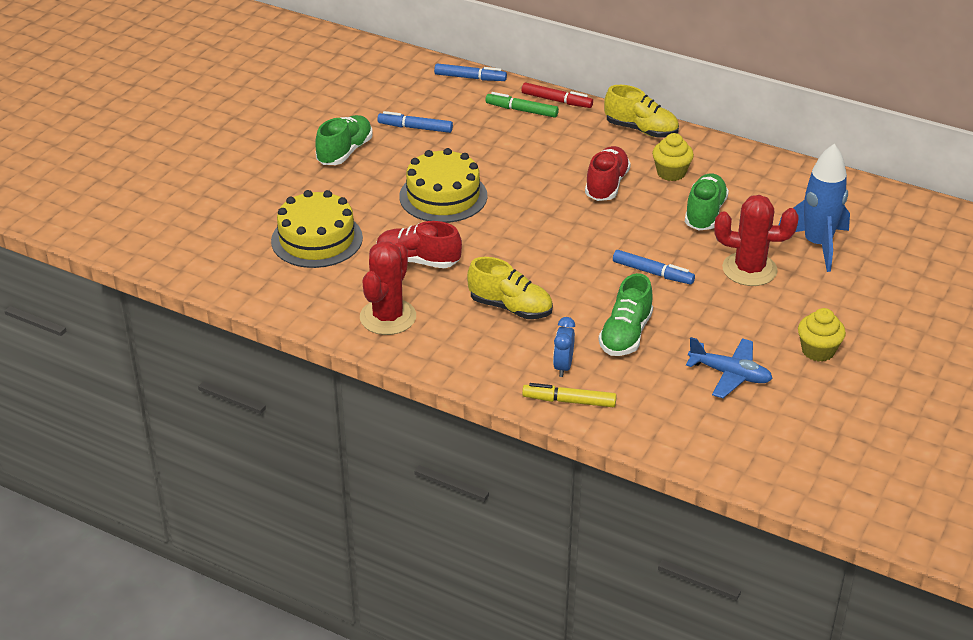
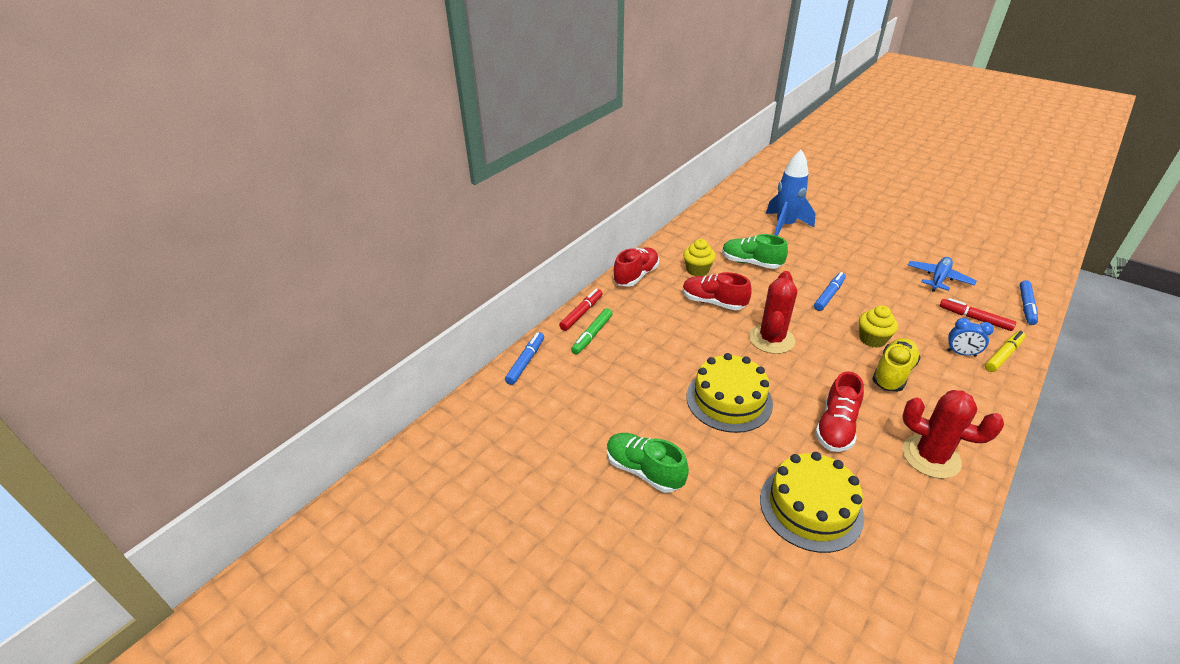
camera: 80 degrees left, 0 degrees up
blue marker [377,111,453,133] -> blue marker moved to [1020,280,1038,325]
yellow marker [522,383,617,407] -> yellow marker turned 150 degrees counterclockwise [985,331,1026,372]
green shoe [598,273,653,356] -> none
yellow shoe [604,85,679,138] -> red shoe [613,248,659,287]
red cactus [714,195,799,286] -> red cactus moved to [749,271,797,354]
yellow cupcake [798,308,846,362] -> yellow cupcake moved to [859,305,898,348]
none -> red marker [940,298,1016,331]

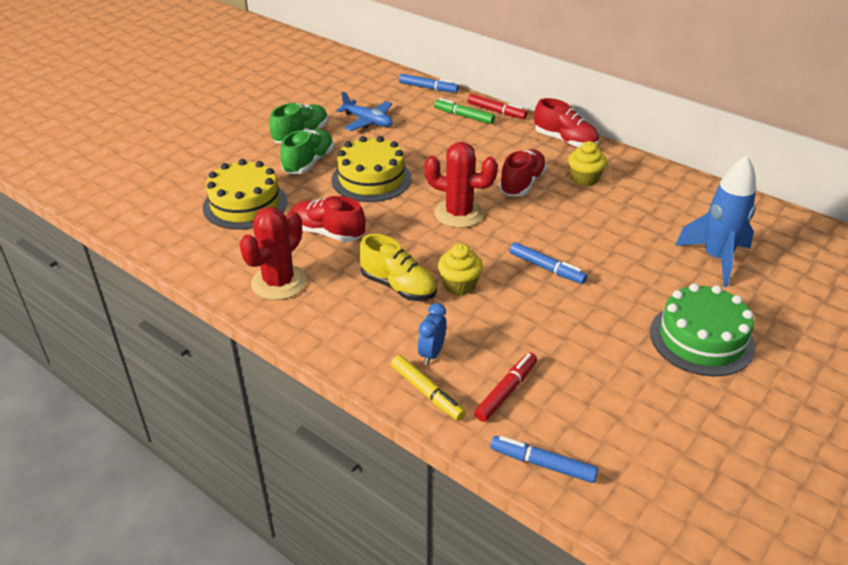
camera: 90 degrees right, 0 degrees up
green shoe [722,234,788,269] -> green shoe moved to [280,129,334,174]
blue plane [908,257,977,292] -> blue plane moved to [336,92,393,131]
none -> green cake [650,283,755,376]

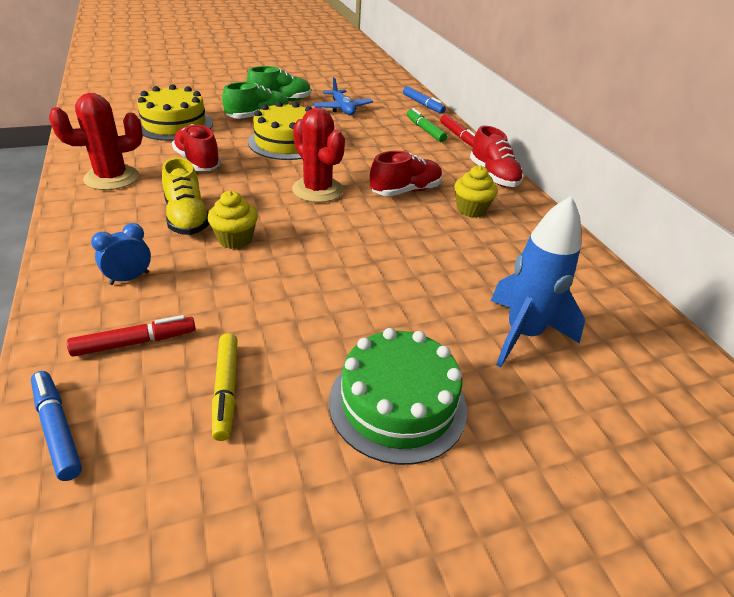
camera: 30 degrees right, 0 degrees up
yellow marker [391,355,466,421] -> yellow marker moved to [212,333,238,441]
blue marker [510,242,587,284] -> none

